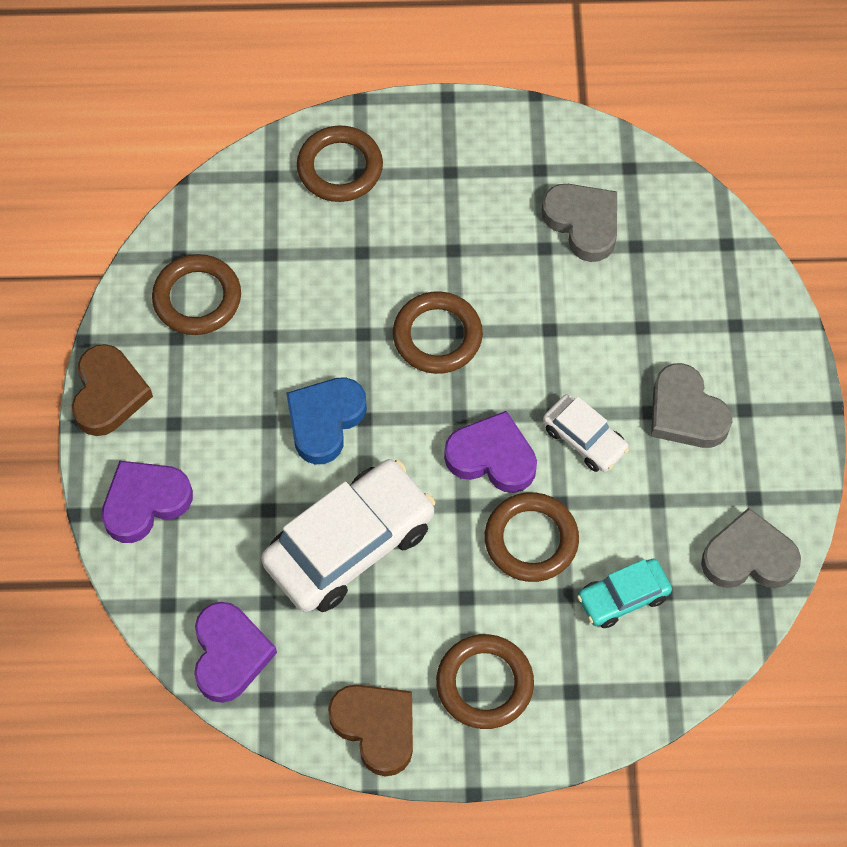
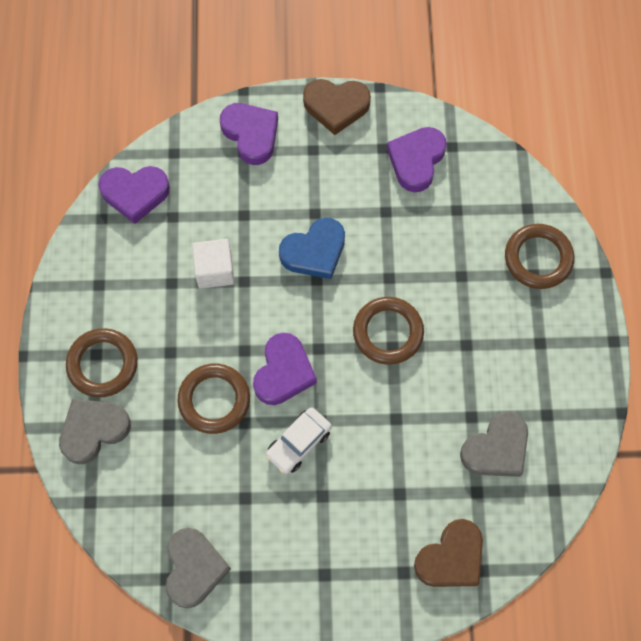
camera: 90 degrees right, 5 degrees up
brown ring [152,254,241,335] -> purple heart [387,127,447,192]
white car [261,459,435,612] -> white cube [192,239,235,289]
blue heart [286,377,367,464] -> blue heart turned 120 degrees clockwise [279,218,345,279]
brown heart [328,685,413,777] -> brown heart moved to [414,519,483,587]
turquoise car [577,559,672,628] -> none
grey heart [651,363,732,448] -> grey heart moved to [59,399,131,464]

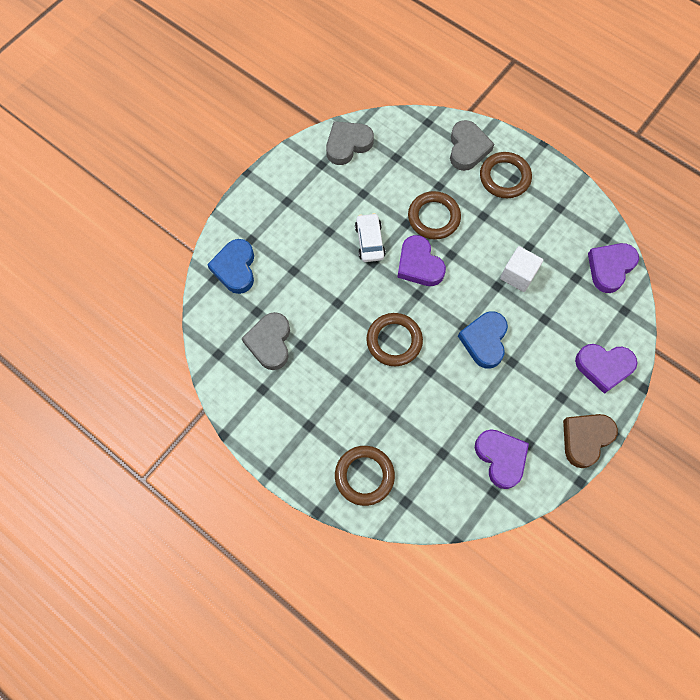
camera: 130 degrees right, 0 degrees up
grey heart [165,528,231,608] -> grey heart turned 105 degrees clockwise [326,121,374,165]
brown heart [414,519,483,587] -> blue heart [207,239,254,294]

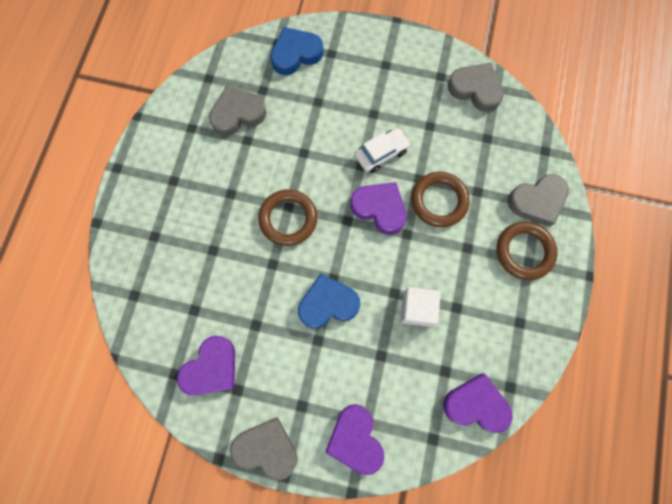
camera: 65 degrees right, 5 degrees up
brown ring [335,446,395,506] -> none
purple heart [397,235,446,286] -> purple heart turned 90 degrees clockwise [351,182,407,234]
brown heart [563,414,618,468] -> grey heart [230,417,297,481]

